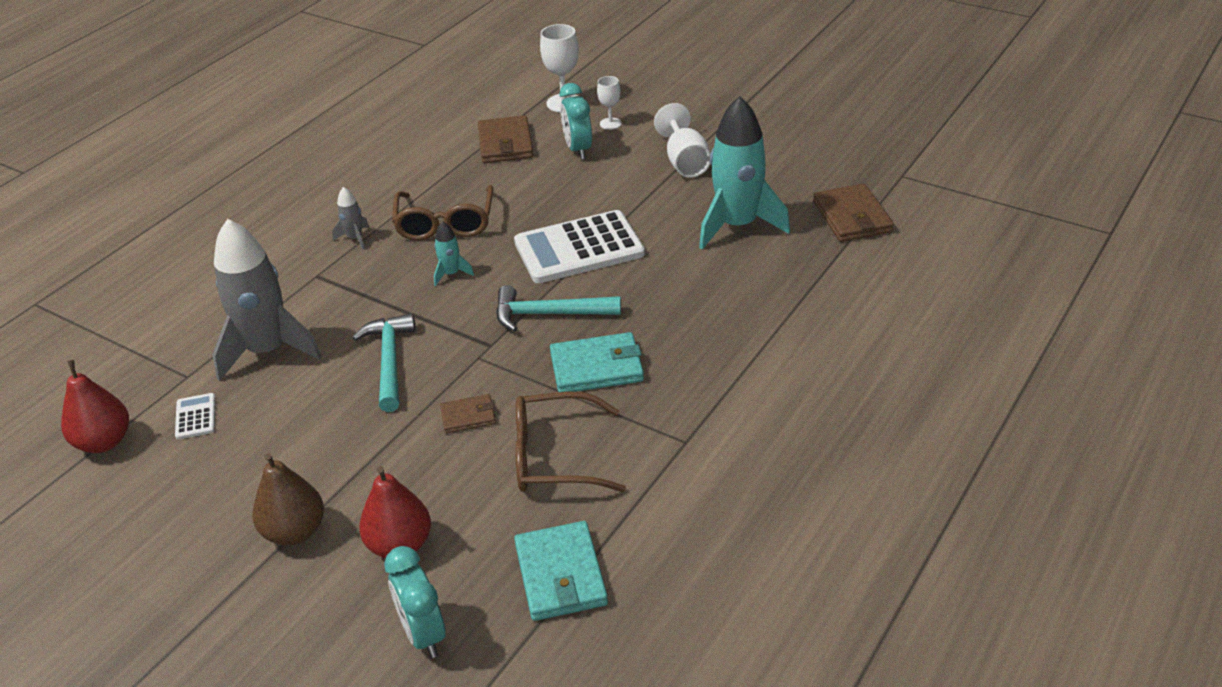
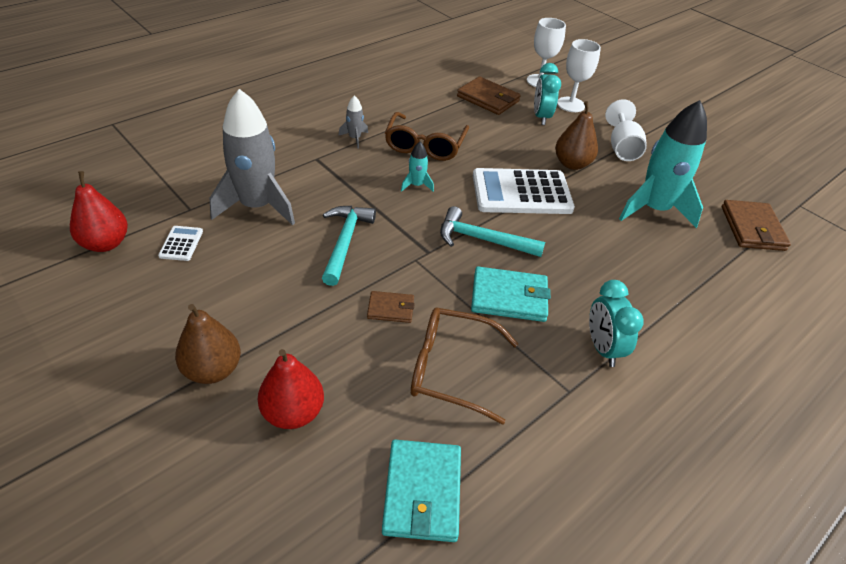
camera: 10 degrees right, 5 degrees up
turquoise clock [384,546,446,658] -> turquoise clock moved to [589,280,643,367]
brown wallet [478,115,533,163] -> brown wallet turned 60 degrees counterclockwise [457,77,521,115]
white goblet [597,76,622,130] -> white goblet [557,39,601,112], size x1.66
none -> brown pear [555,101,598,170]

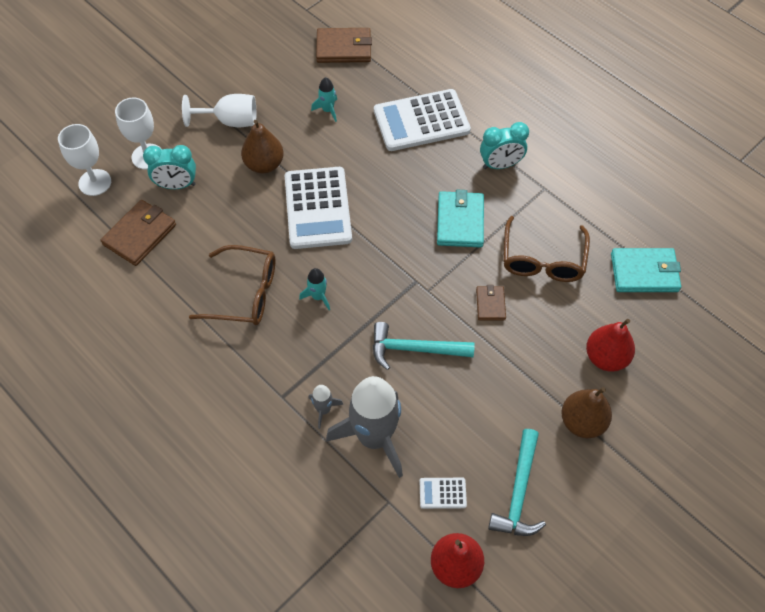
camera: 90 degrees left, 15 degrees up
grey rocket [338,95,368,148] -> grey rocket moved to [309,385,343,429]
turquoise hammer [440,206,545,257] -> turquoise hammer moved to [488,429,546,536]
turquoise rocket [619,100,707,228] -> turquoise rocket [311,77,337,122], size x0.43
none -> white calculator [374,89,471,151]

